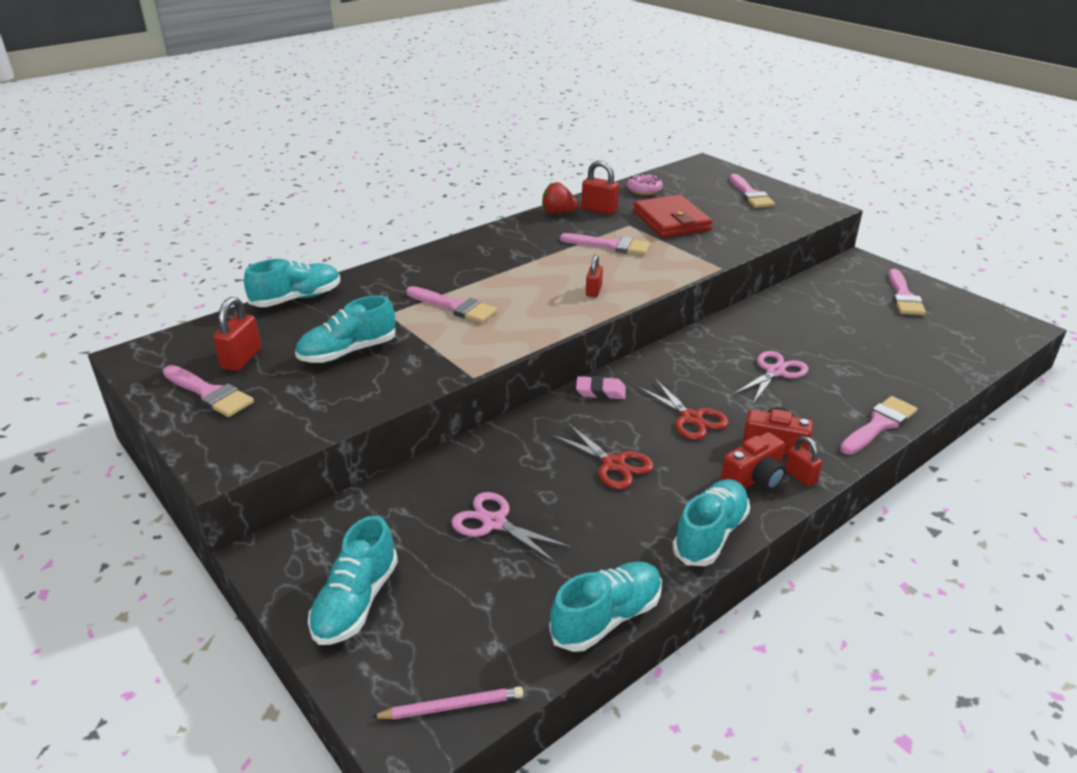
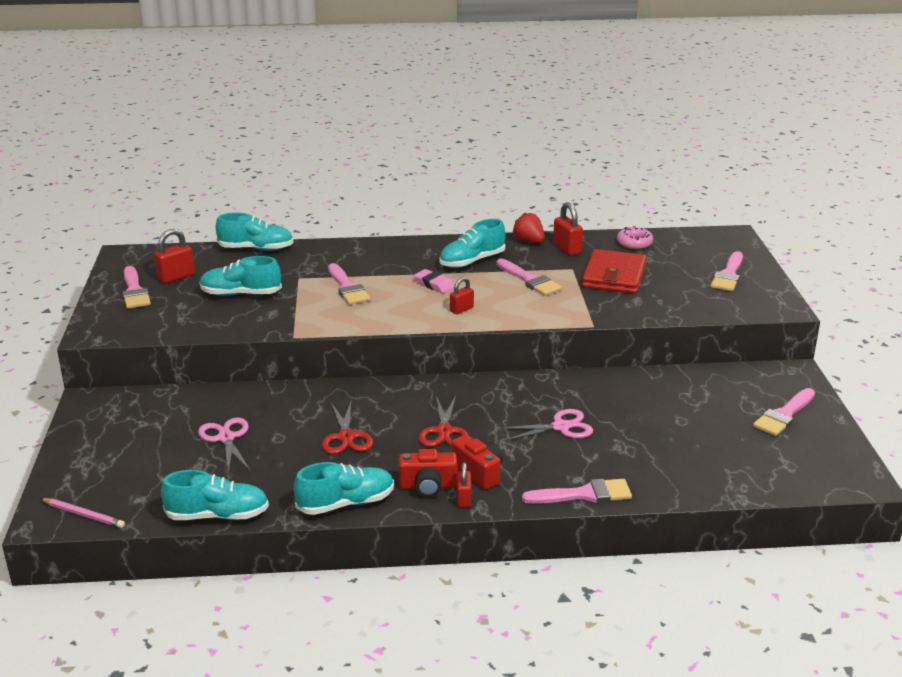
camera: 35 degrees right, 5 degrees down
turquoise shoe [308,516,398,645] -> turquoise shoe moved to [439,219,506,268]
pink eraser [576,376,626,399] -> pink eraser moved to [414,269,454,293]

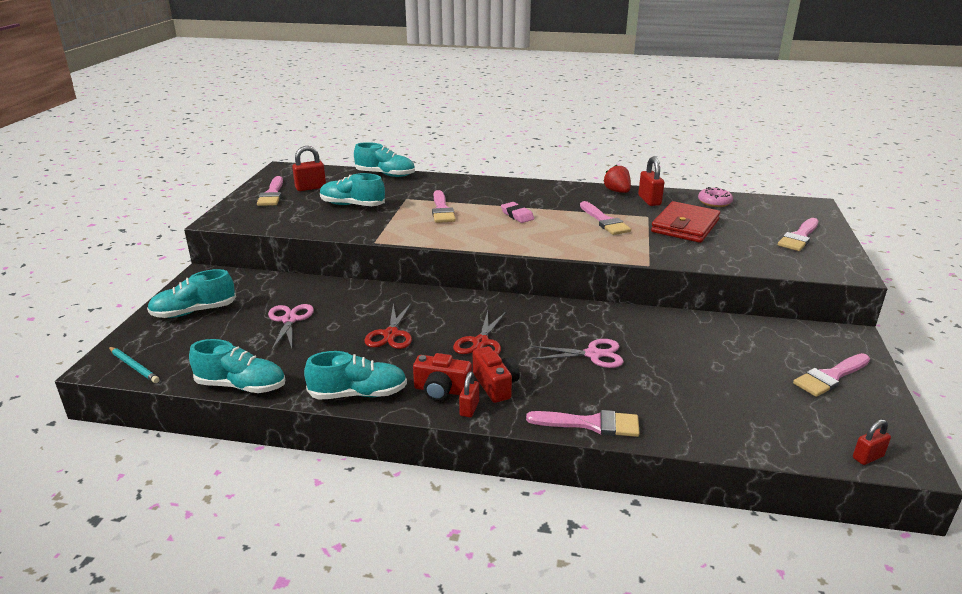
camera: 15 degrees right, 0 degrees up
pink pencil [40,498,125,528] -> turquoise pencil [109,347,160,383]
turquoise shoe [439,219,506,268] -> turquoise shoe moved to [147,269,236,318]
red padlock [450,277,474,314] -> red padlock moved to [853,419,891,465]

